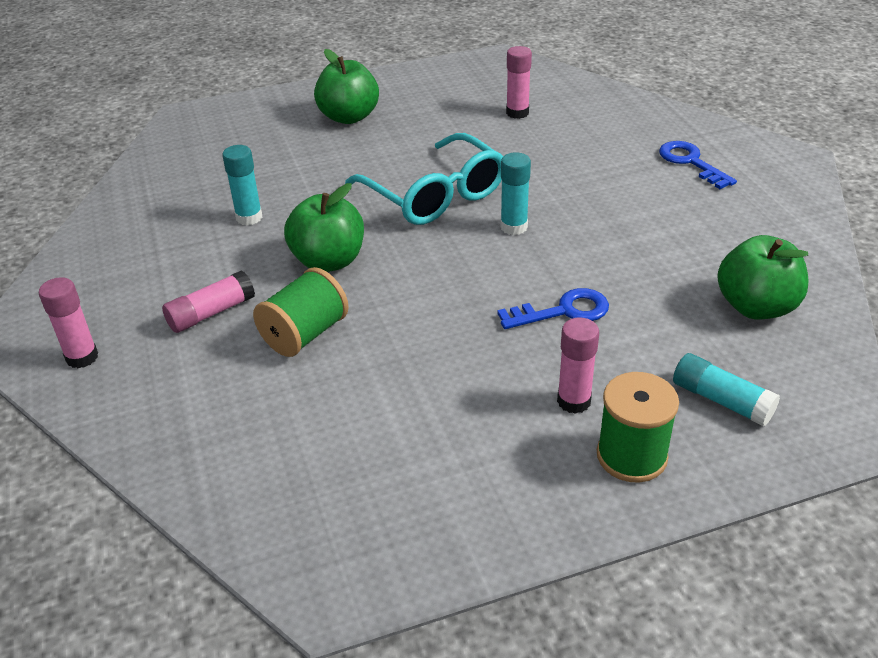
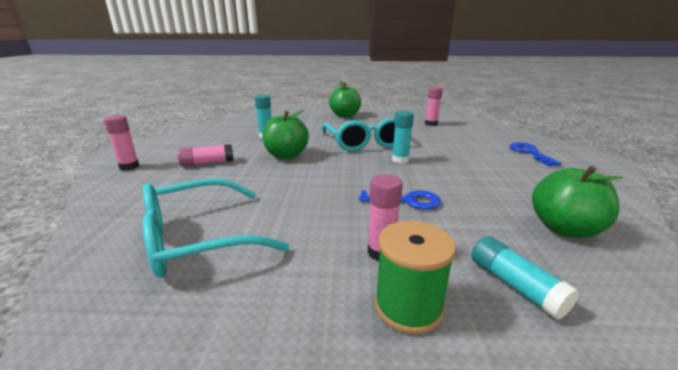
camera: 20 degrees right, 15 degrees down
green spool [253,267,349,357] -> none
none -> turquoise glasses [143,178,289,277]

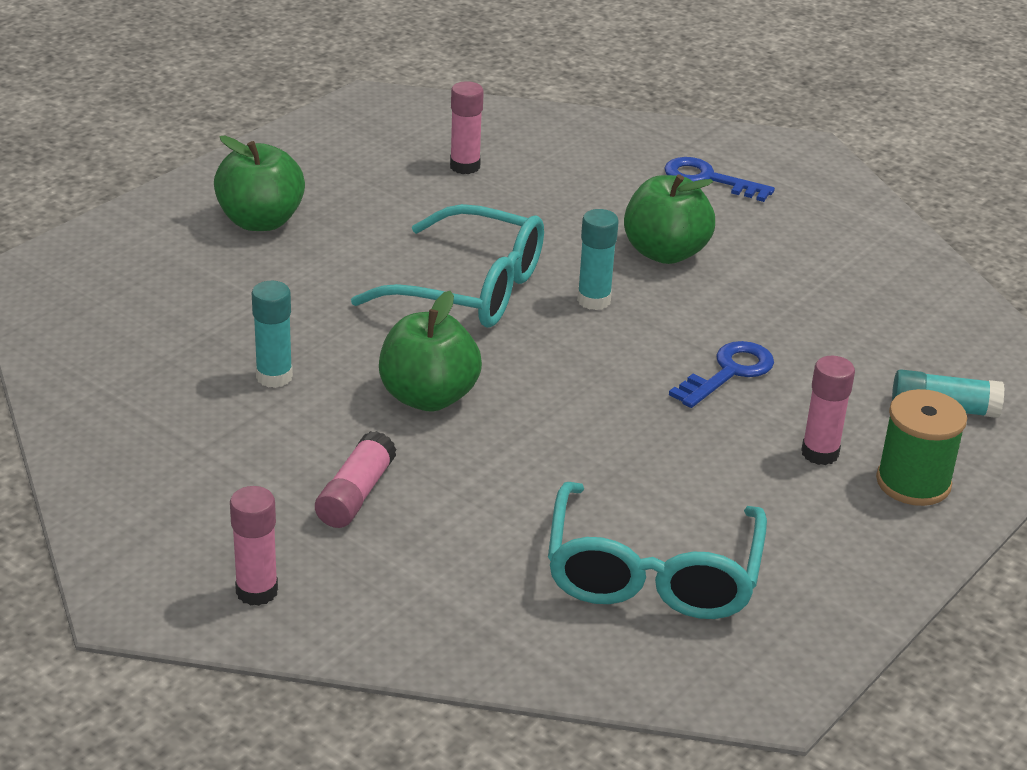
camera: 55 degrees left, 10 degrees up
green apple [532,166,623,238] -> green apple moved to [624,174,715,264]

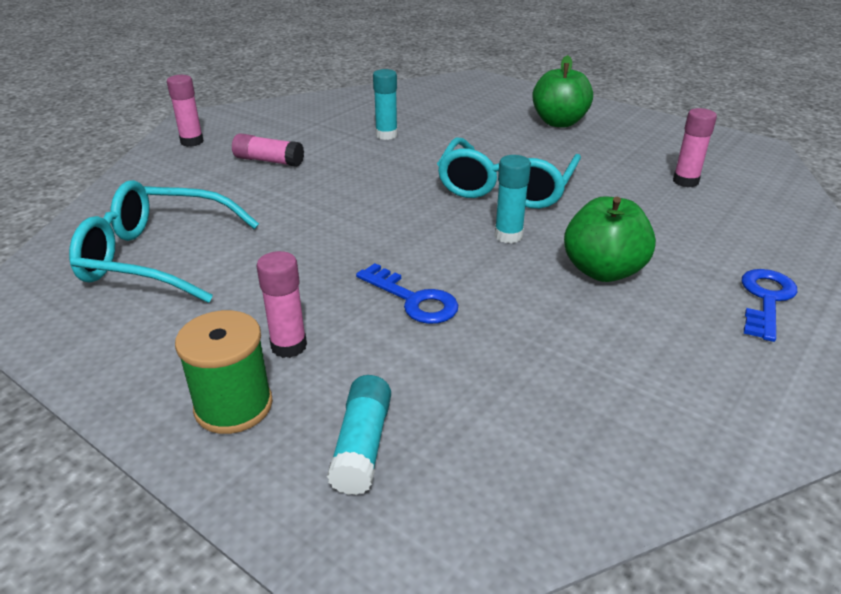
camera: 90 degrees right, 0 degrees up
green apple [379,291,482,411] -> none

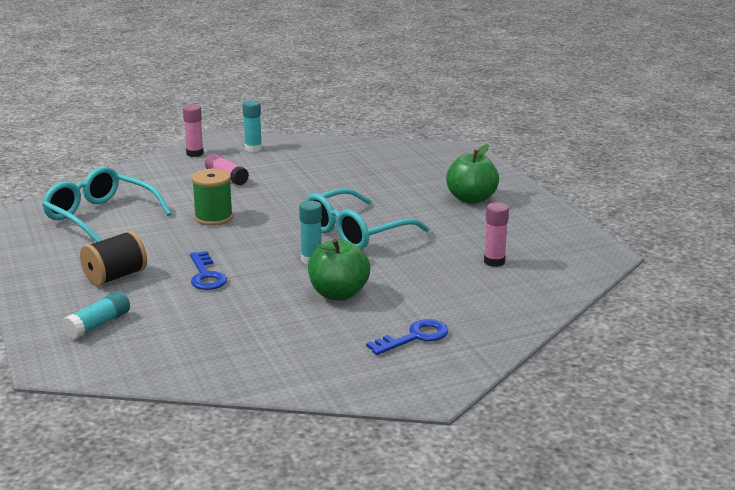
camera: 30 degrees right, 10 degrees down
green spool [175,310,273,434] -> green spool moved to [192,169,233,226]
pink glue stick [257,251,307,358] -> black spool [80,231,147,287]
turquoise glue stick [373,69,398,140] -> turquoise glue stick moved to [243,100,262,152]

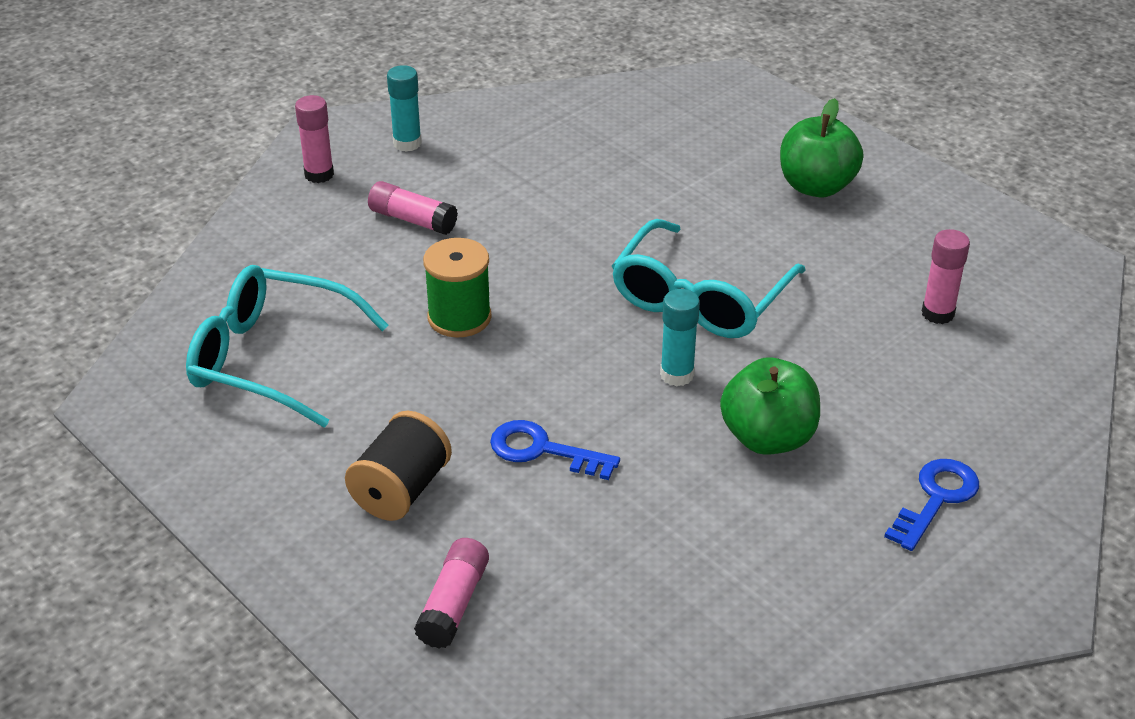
camera: 20 degrees left, 15 degrees up
turquoise glue stick [62,291,130,340] -> pink glue stick [414,538,489,648]
blue key [190,251,227,290] -> blue key turned 150 degrees clockwise [490,420,620,480]

